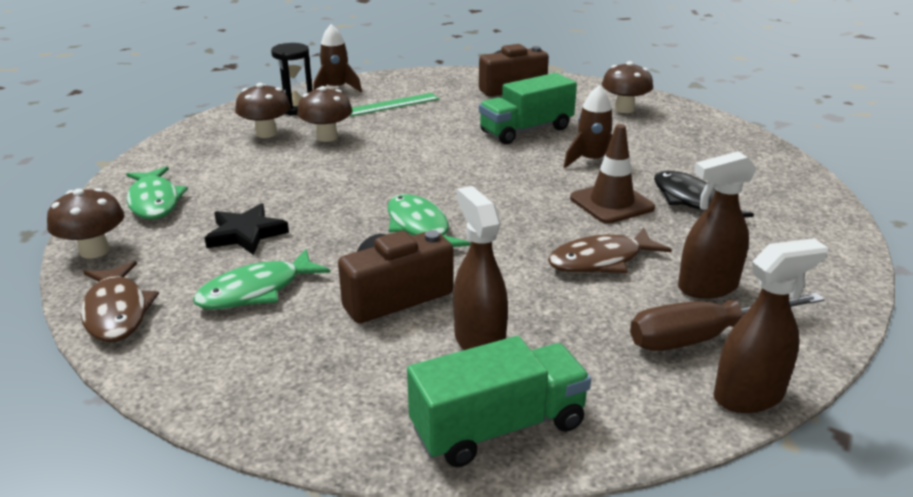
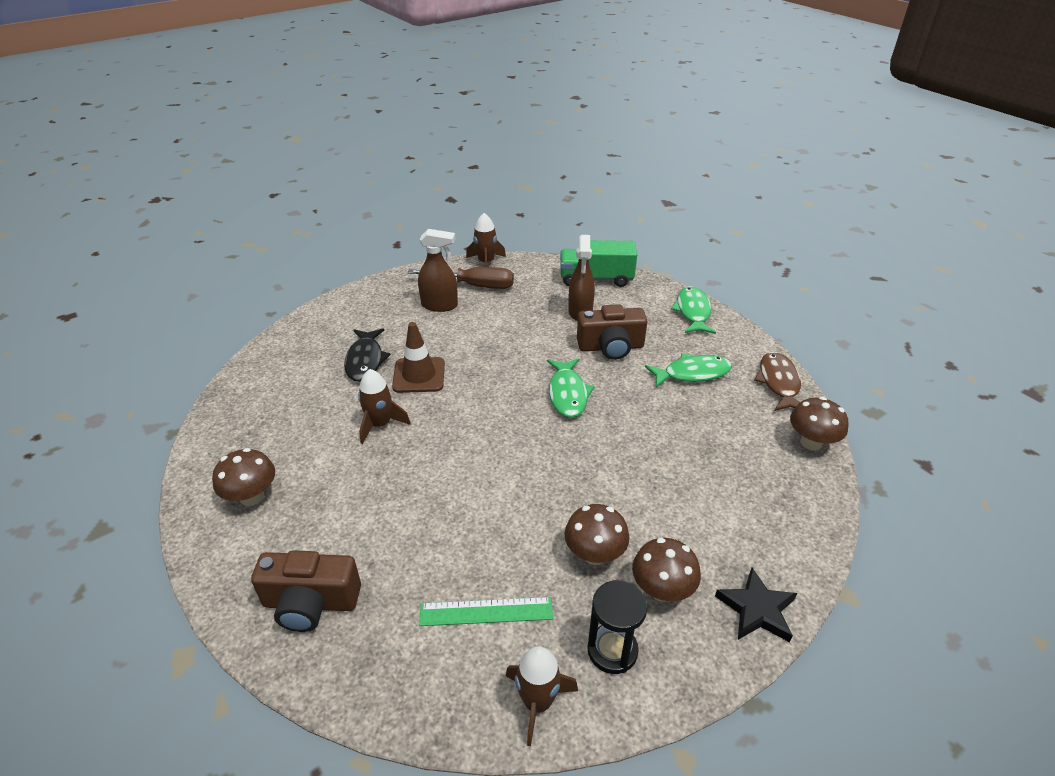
camera: 155 degrees left, 10 degrees up
green fish [126,166,188,219] -> green fish moved to [671,286,716,334]
black star [204,203,289,255] -> black star moved to [715,568,798,642]
green truck [479,73,577,144] -> none
brown fish [548,228,672,273] -> none
brown spray bottle [713,238,828,413] -> brown rocket [466,213,506,267]

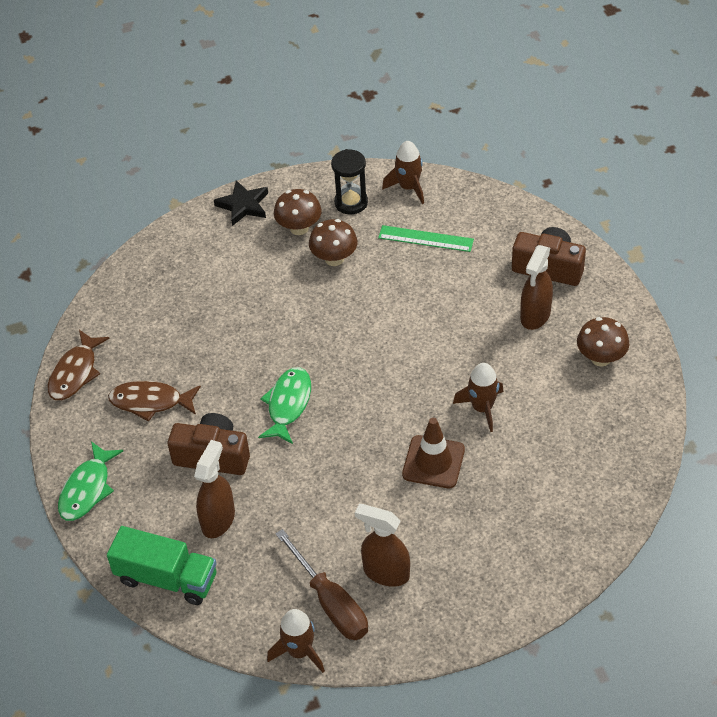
camera: 160 degrees left, 10 degrees up
black fish [344,329,391,382] -> none
brown screwdriver [408,267,514,289] -> brown screwdriver turned 150 degrees counterclockwise [275,529,368,640]
green fish [645,353,732,387] -> brown fish [108,381,201,422]
brown mushroom [790,397,849,451] -> none
none -> brown spray bottle [520,245,553,330]

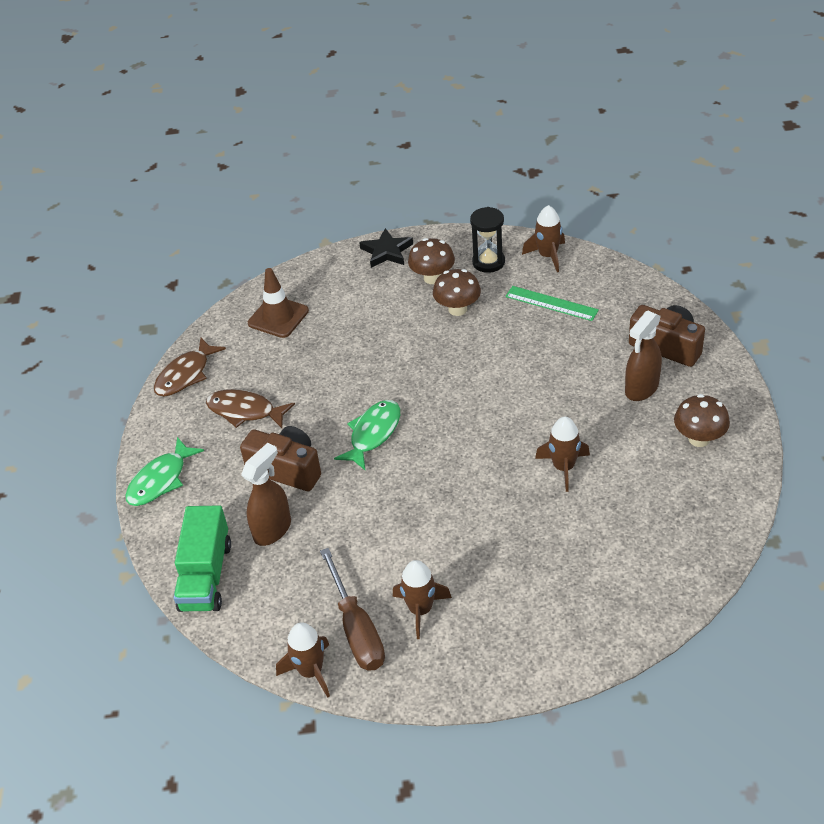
camera: 15 degrees right, 5 degrees down
green truck [107,526,217,605] -> green truck turned 60 degrees clockwise [174,505,231,612]
brown spray bottle [355,504,410,587] -> brown rocket [393,560,452,639]
brown traffic cone [402,418,465,488] -> brown traffic cone moved to [248,268,309,338]

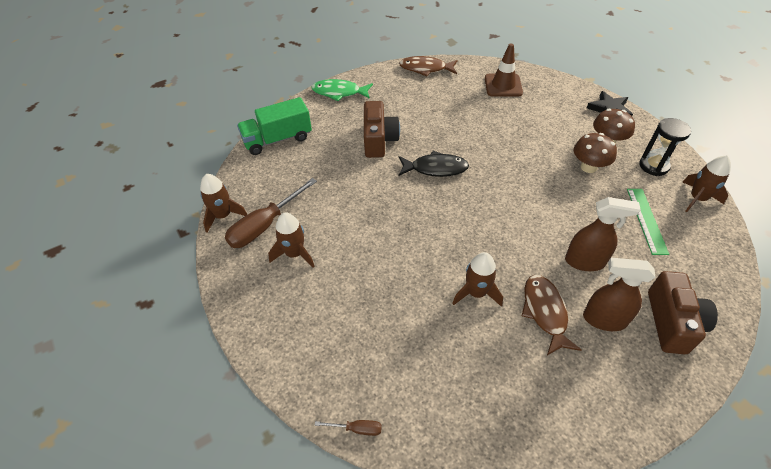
camera: 60 degrees right, 5 degrees up
brown fish [206,389,295,428] -> brown fish moved to [522,275,581,355]
brown spray bottle [241,443,291,546] -> brown spray bottle moved to [565,197,641,271]
green fish [334,400,400,470] -> black fish [399,151,469,177]
brown mushroom [674,394,730,447] -> none
none -> brown screwdriver [315,420,382,436]

